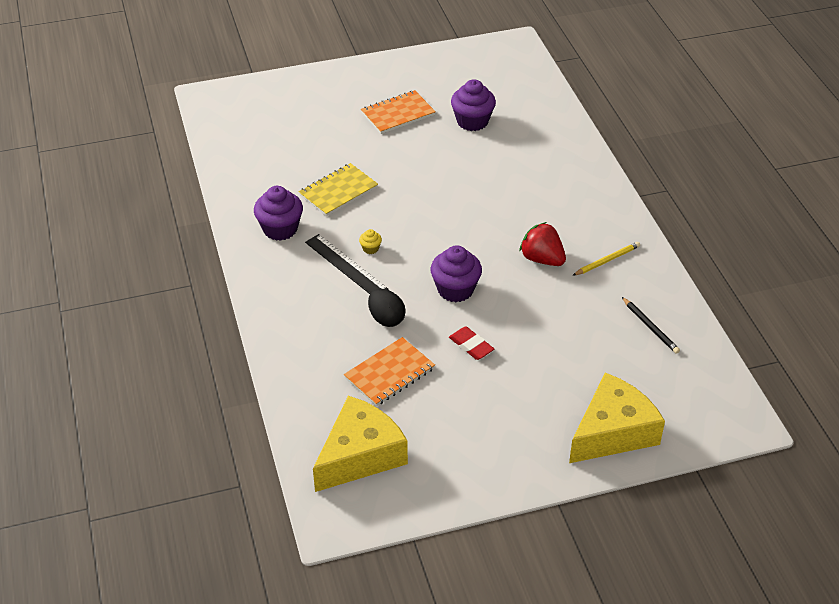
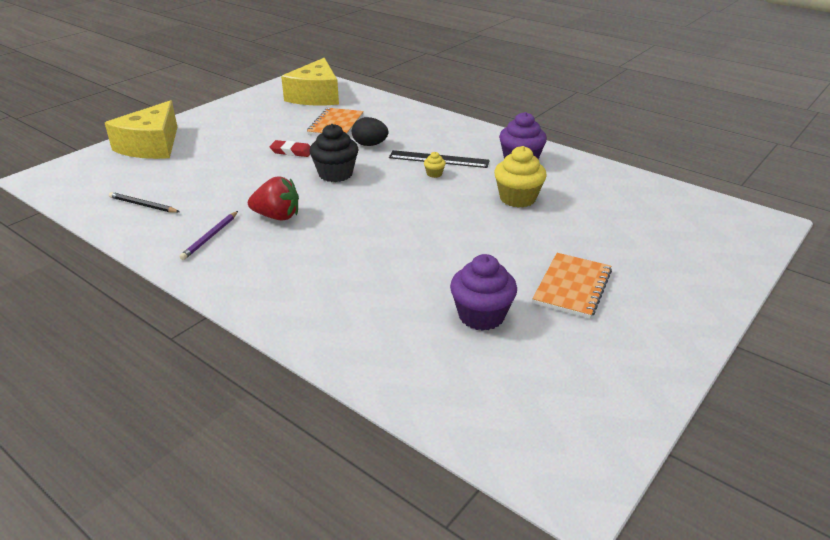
camera: 145 degrees right, 10 degrees down
yellow notebook [299,163,378,216] -> yellow cupcake [494,146,547,208]
purple cupcake [431,246,482,302] -> black cupcake [309,124,359,182]
yellow pencil [572,242,640,276] -> purple pencil [179,211,238,260]

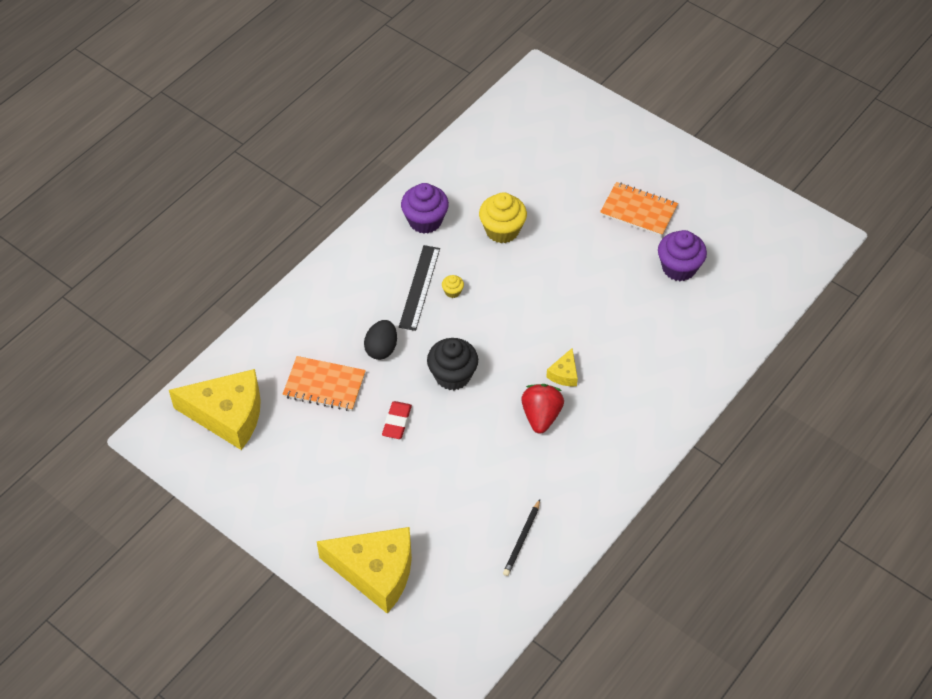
camera: 90 degrees left, 20 degrees up
purple pencil [179,211,238,260] -> none
none -> yellow cheese [546,348,578,386]

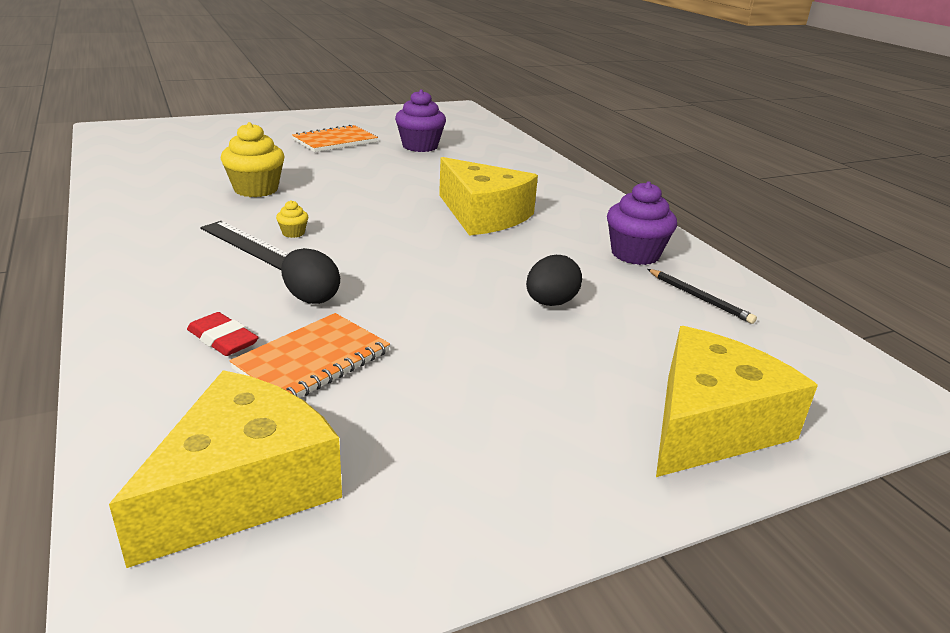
camera: 65 degrees left, 25 degrees down
red eraser [382,401,412,439] -> red eraser moved to [187,312,259,356]
purple cupcake [401,183,449,234] -> purple cupcake moved to [607,181,677,265]
black cupcake [427,338,478,390] -> none
red strawberry [521,384,564,434] -> none
yellow cheese [546,348,578,386] -> yellow cheese [439,157,538,236], size x2.30
none -> black egg [526,255,582,306]

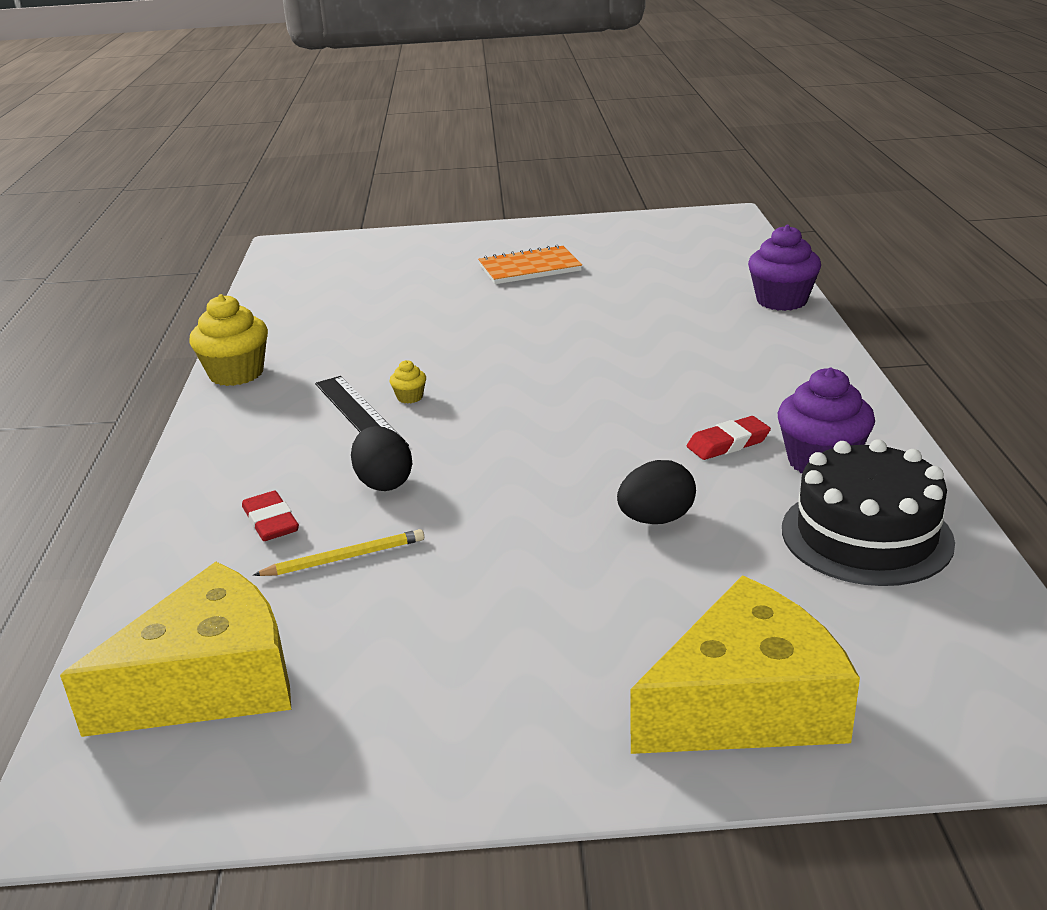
camera: 25 degrees right, 0 degrees up
yellow cupcake [221,122,285,197] -> yellow cupcake moved to [190,294,268,386]
orange notebook [230,313,390,398] -> yellow pencil [253,529,424,576]
purple cupcake [395,89,446,152] -> purple cupcake moved to [748,225,821,311]
yellow cheese [439,157,538,236] -> none
black pencil [647,269,757,324] -> black cake [782,439,955,586]
none -> red eraser [687,416,771,460]

